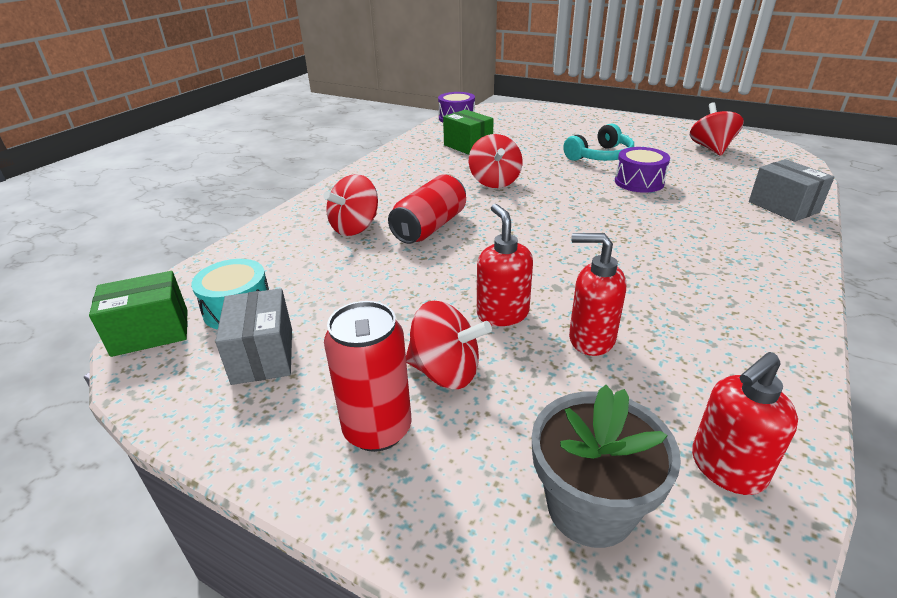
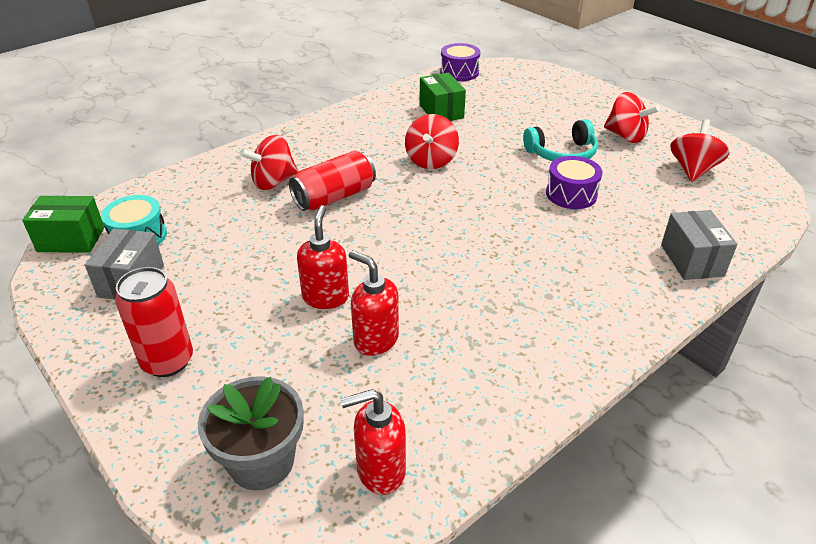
camera: 20 degrees right, 5 degrees up
red spinning top [406,301,492,389] -> red spinning top moved to [604,92,660,143]

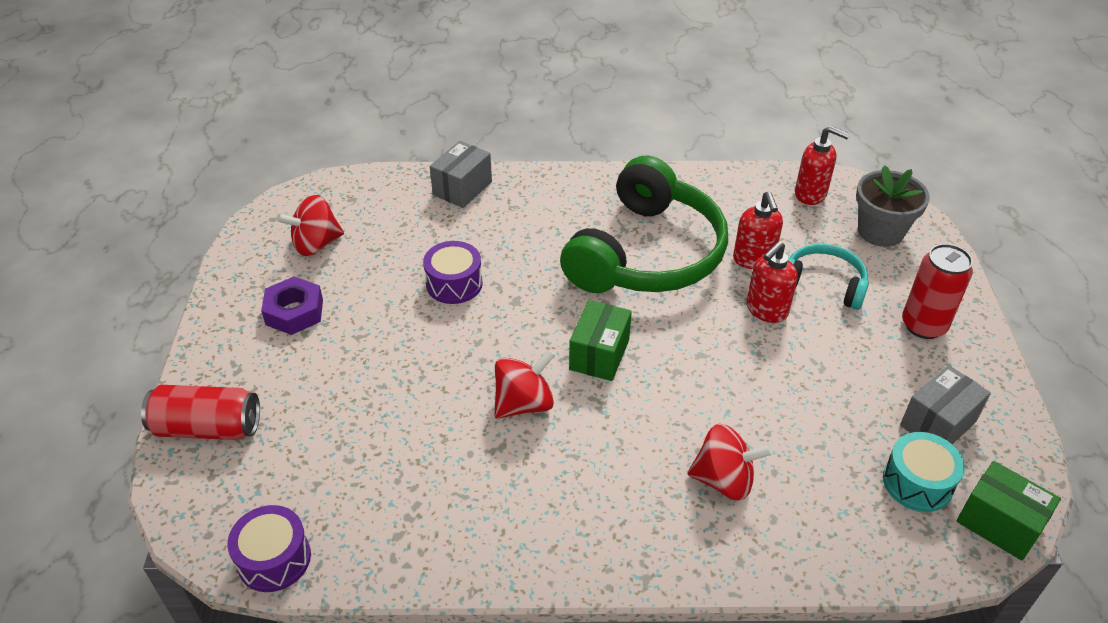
camera: 140 degrees left, 5 degrees up
red can [289,150,376,211] -> red can moved to [141,385,260,440]
green box [419,73,466,121] -> green box moved to [569,300,632,381]
turquoise headphones [523,119,598,161] -> turquoise headphones moved to [788,244,869,310]
red spinning top [604,92,660,143] -> purple nut [261,277,323,335]
none -> green headphones [560,155,728,293]

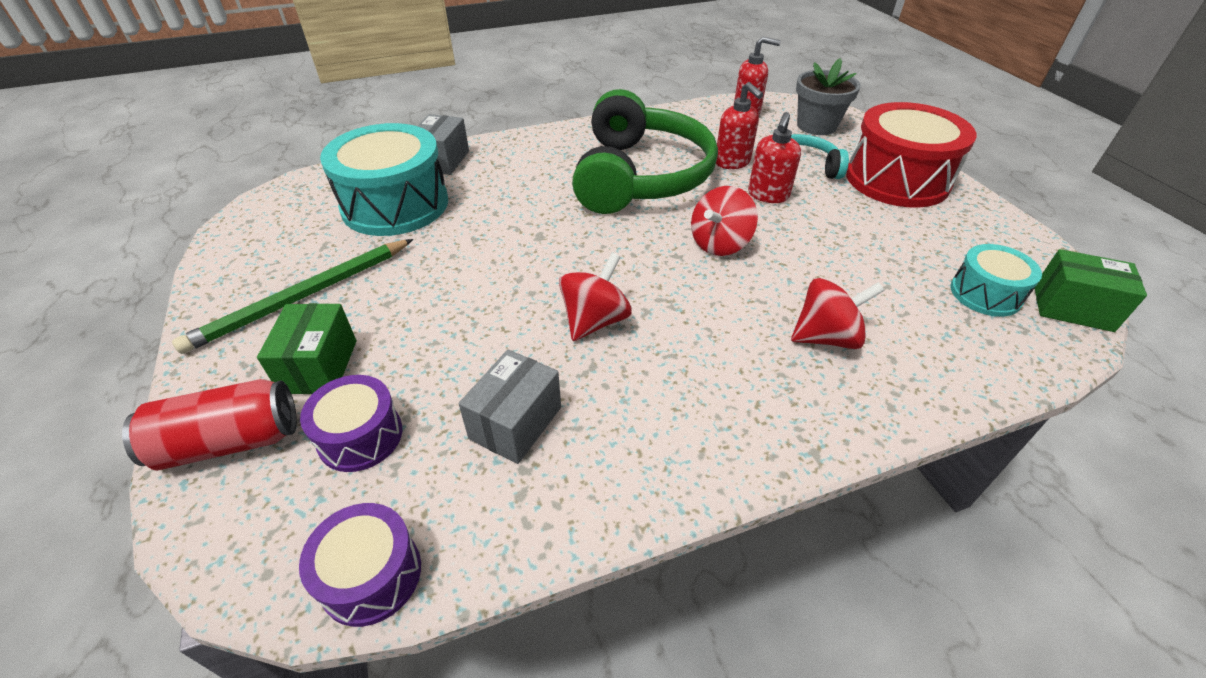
camera: 20 degrees left, 0 degrees up
purple nut [261,277,323,335] -> green pencil [172,239,413,354]
red spinning top [276,195,344,256] -> red spinning top moved to [691,186,758,256]
purple drum [423,241,483,304] -> purple drum moved to [300,375,402,472]
green box [569,300,632,381] -> green box moved to [257,303,357,394]
grey box [900,365,991,444] -> grey box moved to [459,349,561,464]
red can [902,244,973,339] -> red drum [846,102,977,208]
none -> turquoise drum [320,123,448,236]

